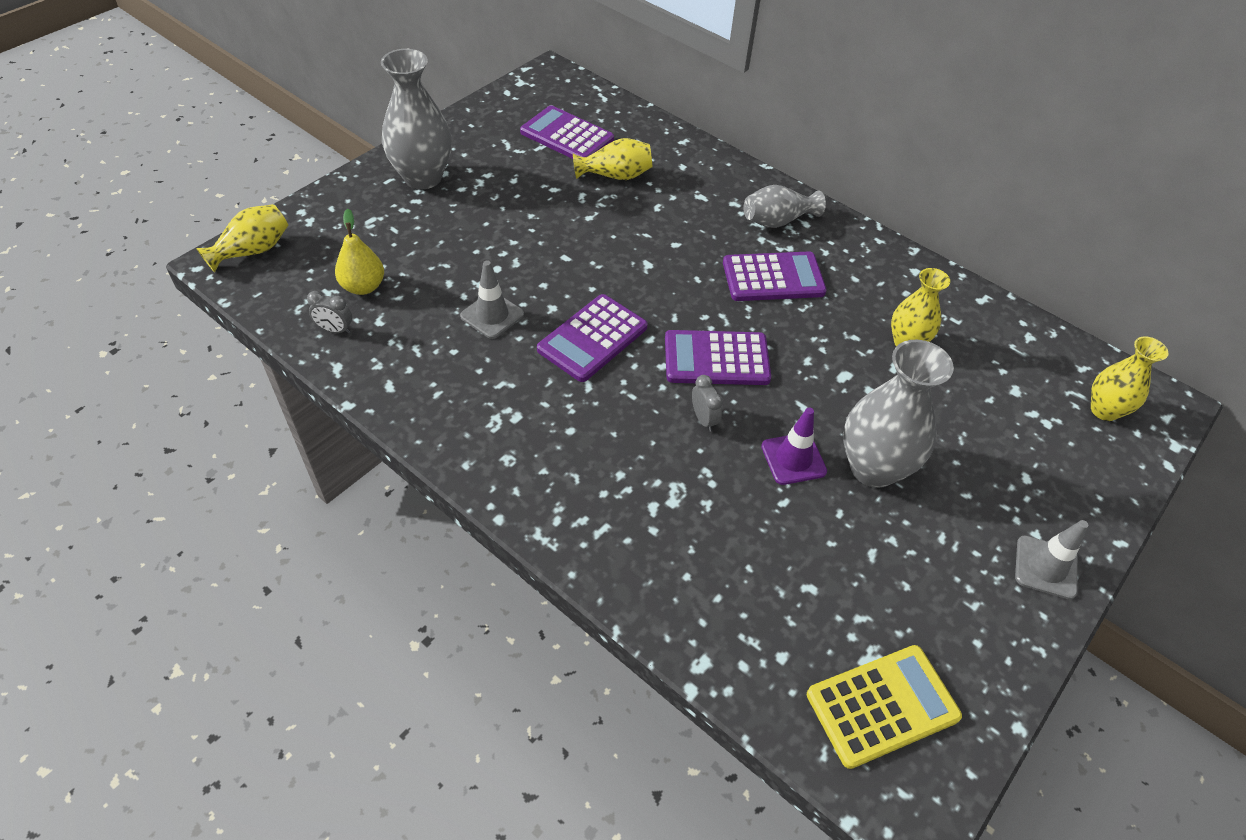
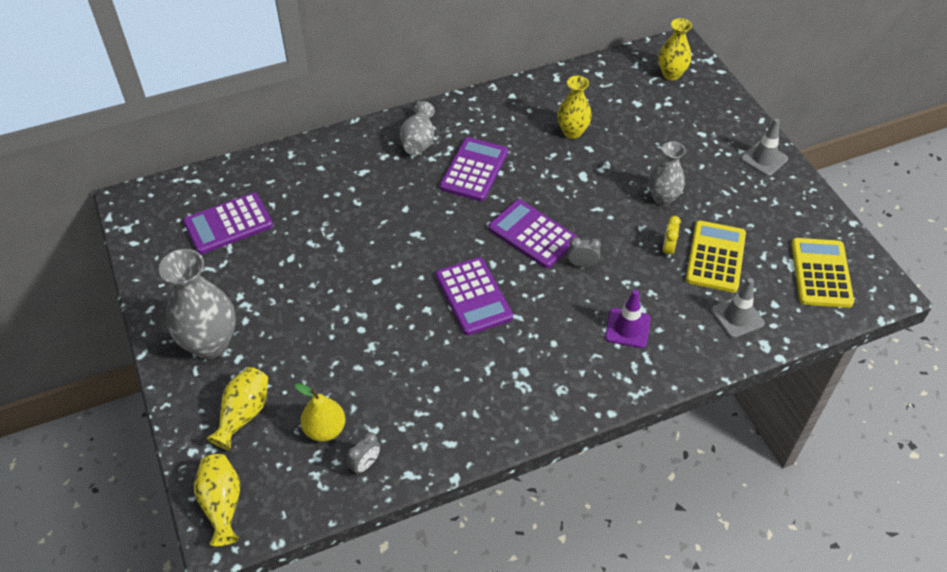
camera: 60 degrees left, 0 degrees up
grey traffic cone [460,260,524,339] -> grey traffic cone moved to [711,278,765,338]
yellow vase [573,138,653,180] -> yellow vase moved to [206,367,268,450]
purple calculator [665,330,771,385] -> purple calculator turned 105 degrees clockwise [488,200,577,268]
purple traffic cone [761,408,827,485] -> purple traffic cone moved to [605,290,651,348]
grey vase [843,340,954,488] -> grey vase [648,141,685,206], size x0.61
none -> yellow clock [662,216,681,258]
none -> yellow calculator [686,221,746,293]

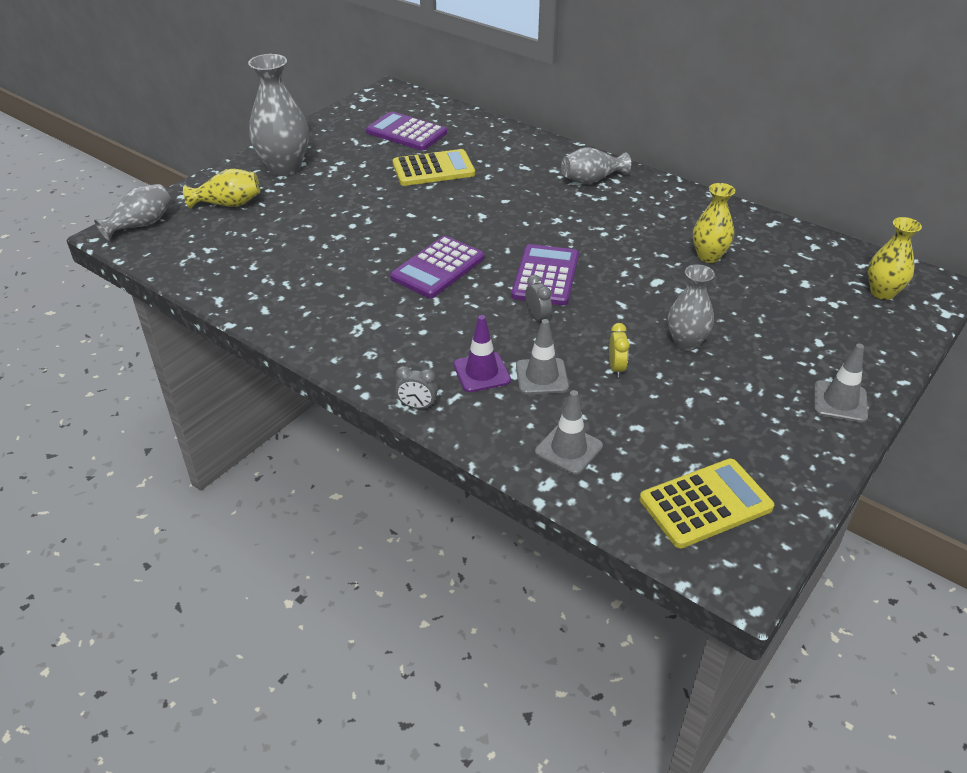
camera: 60 degrees right, 10 degrees down
yellow vase [194,454,240,546] -> grey vase [94,184,172,241]
yellow pear [295,383,345,442] -> none
grey clock [347,432,381,475] -> grey clock moved to [395,366,438,409]
purple calculator [440,137,508,201] -> none
yellow clock [662,216,681,258] -> yellow clock turned 105 degrees clockwise [609,323,630,378]
yellow calculator [686,221,746,293] -> yellow calculator moved to [393,149,475,186]
none -> grey traffic cone [516,319,569,395]

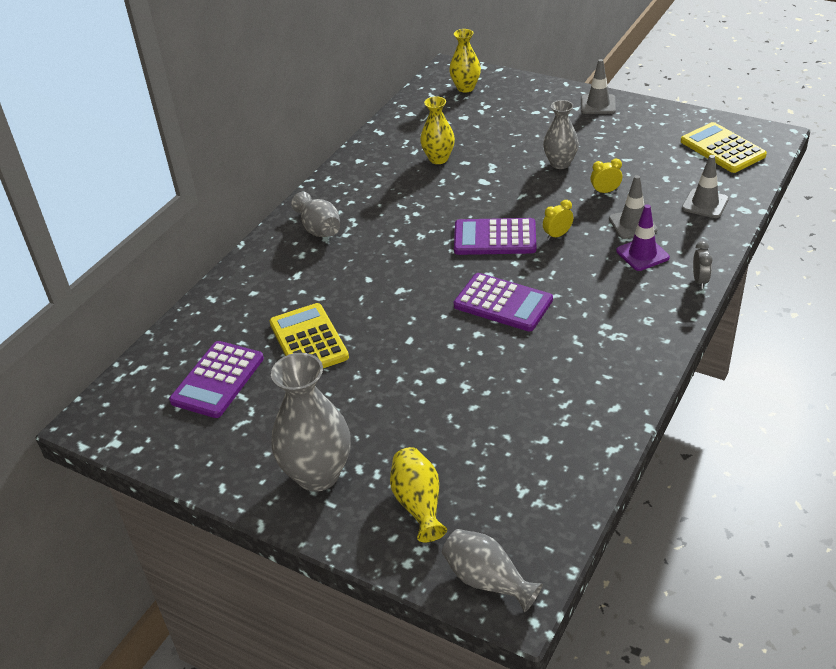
camera: 95 degrees left, 0 degrees up
grey clock [525,275,552,321] -> yellow clock [543,200,573,240]

